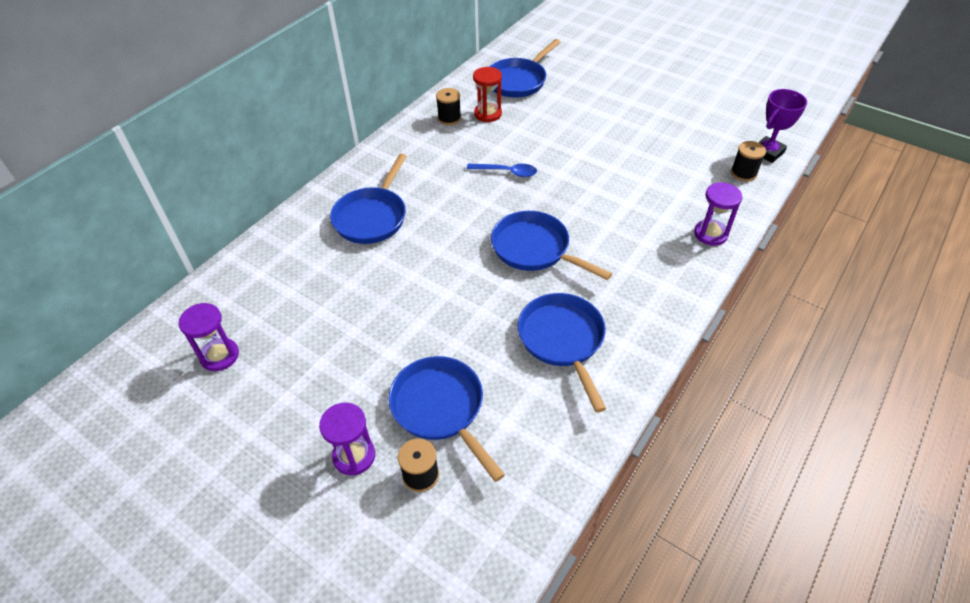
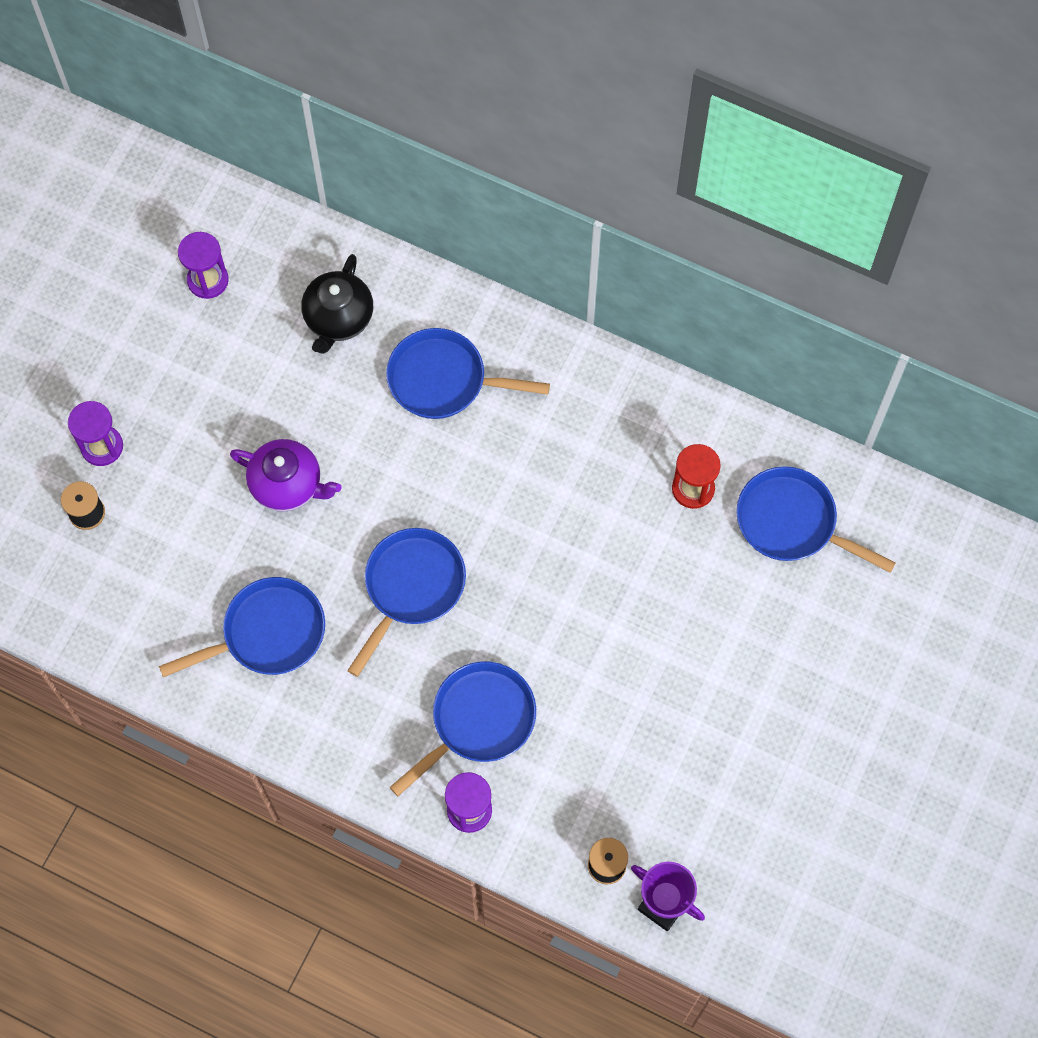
camera: 80 degrees right, 20 degrees up
blue pan [388,356,505,482] -> blue pan moved to [390,661,536,796]
black spool [436,88,461,125] -> none
blue spoon [467,164,537,177] -> none
none -> purple teapot [230,439,342,512]
none -> black teapot [301,254,373,354]

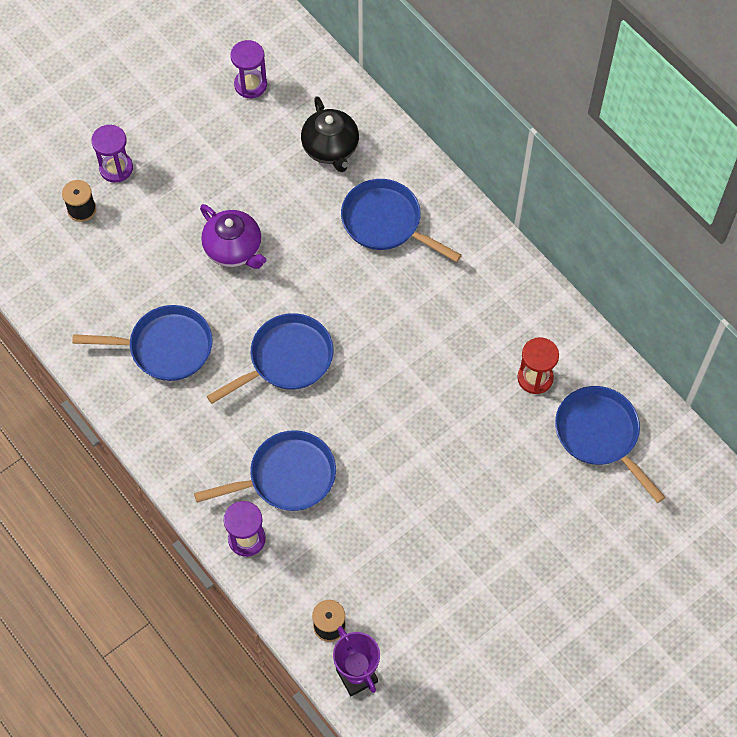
camera: 25 degrees right, 5 degrees down
black teapot [301,254,373,354] -> black teapot turned 60 degrees counterclockwise [301,96,359,172]

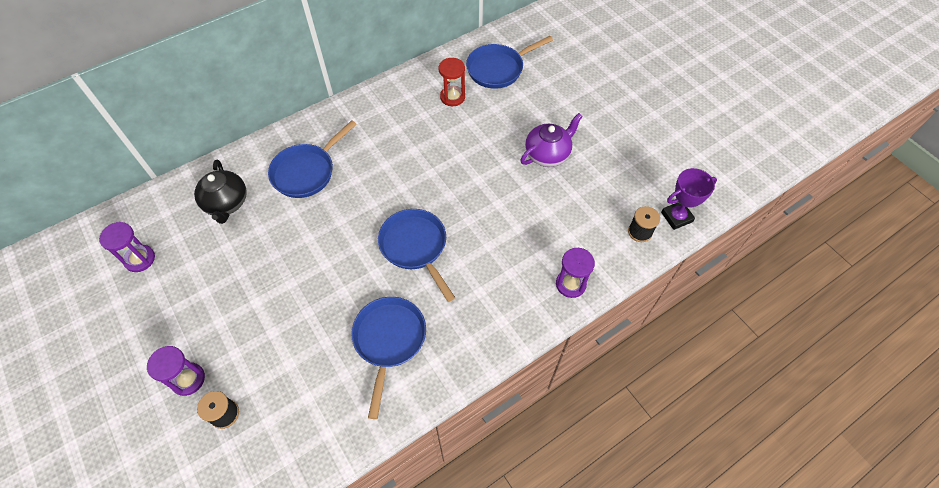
camera: 85 degrees left, 5 degrees down
blue pan [194,430,336,511] -> none
purple teapot [200,204,266,269] -> purple teapot moved to [520,113,583,167]
black teapot [301,96,359,172] -> black teapot turned 90 degrees clockwise [194,159,247,224]

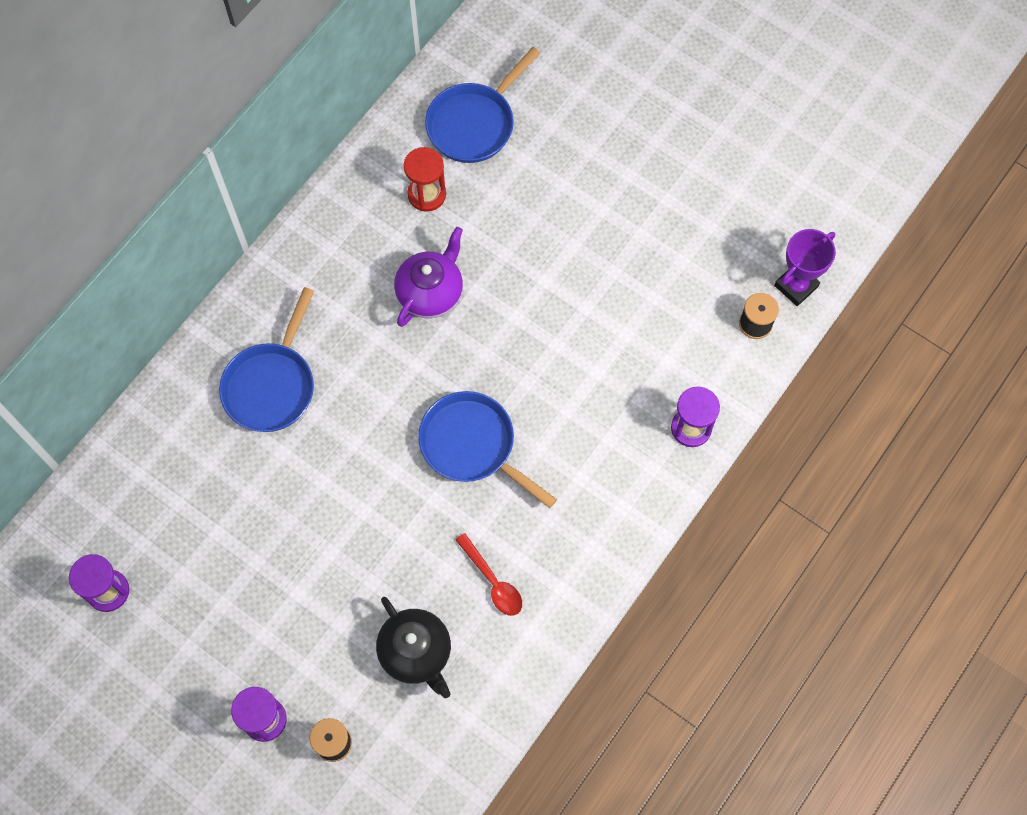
camera: 20 degrees left, 10 degrees up
black teapot [194,159,247,224] -> black teapot moved to [376,597,451,698]
blue pan [351,297,426,419] -> red spoon [456,533,522,616]
purple teapot [520,113,583,167] -> purple teapot moved to [394,227,463,327]

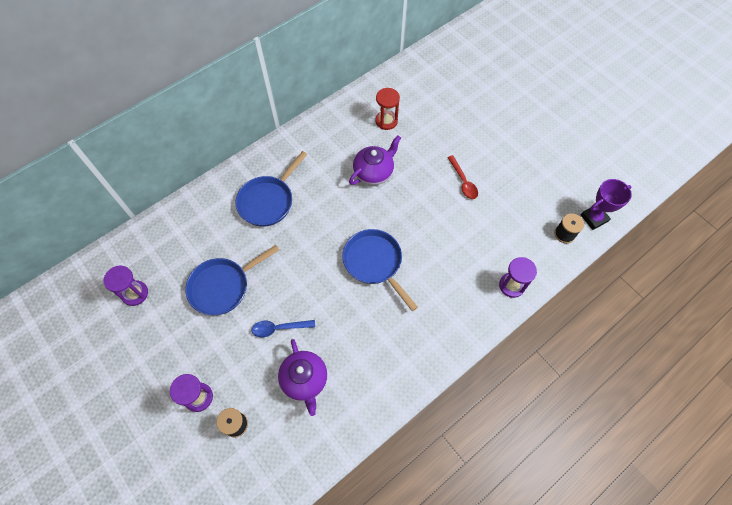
camera: 15 degrees right, 5 degrees down
black teapot [376,597,451,698] -> purple teapot [278,339,327,416]
blue pan [425,47,540,163] -> blue pan moved to [185,245,279,315]
red spoon [456,533,522,616] -> red spoon moved to [447,155,478,199]
none -> blue spoon [252,320,315,337]

